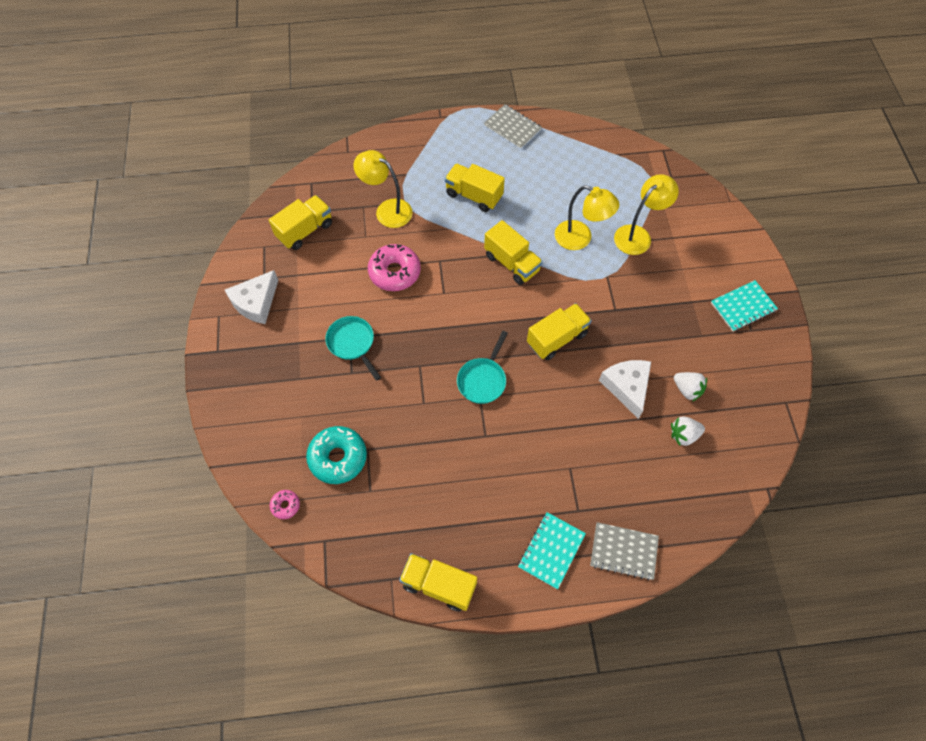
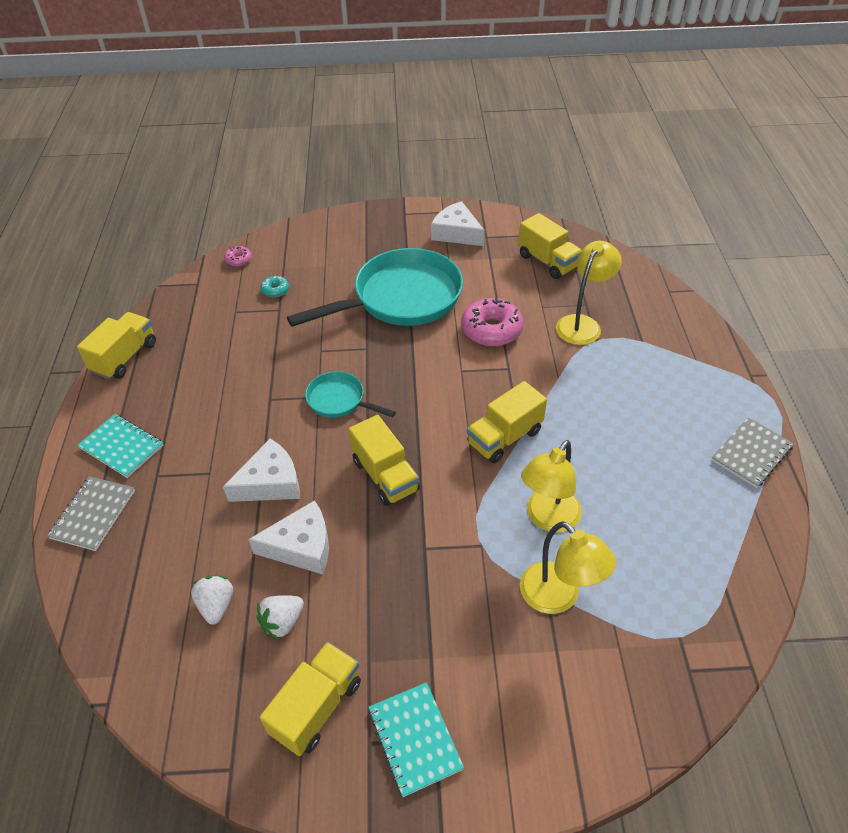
camera: 95 degrees right, 15 degrees down
turquoise donut [306,426,367,484] -> turquoise donut [261,276,289,298], size x0.49
turquoise pan [325,316,381,381] -> turquoise pan [287,248,463,327], size x2.08
yellow truck [445,164,505,212] -> yellow truck moved to [260,642,361,756]
none -> white cheese [223,439,300,502]

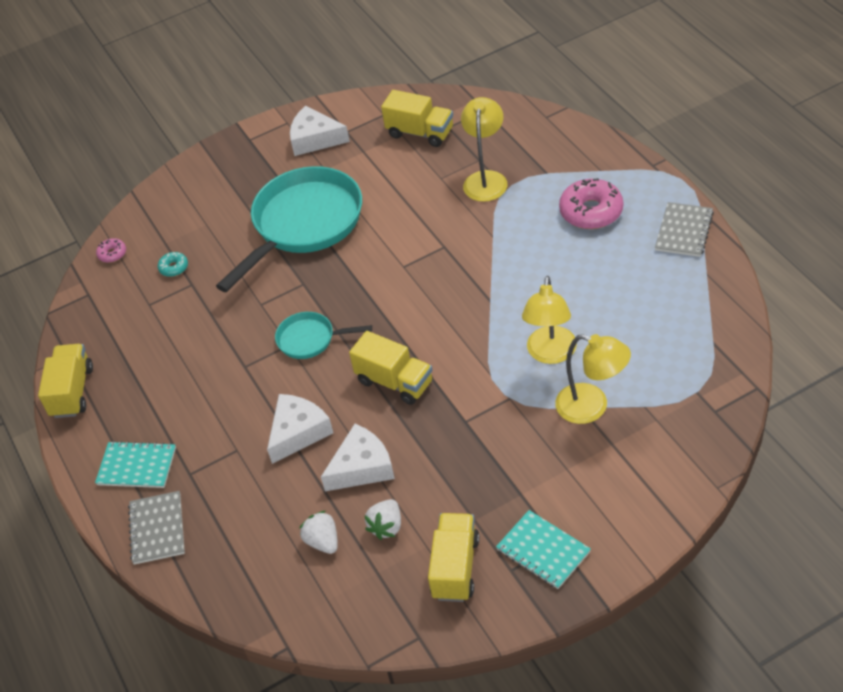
camera: 20 degrees left, 0 degrees up
pink donut [461,298,524,346] -> pink donut moved to [559,178,623,229]
yellow truck [467,381,547,463] -> none

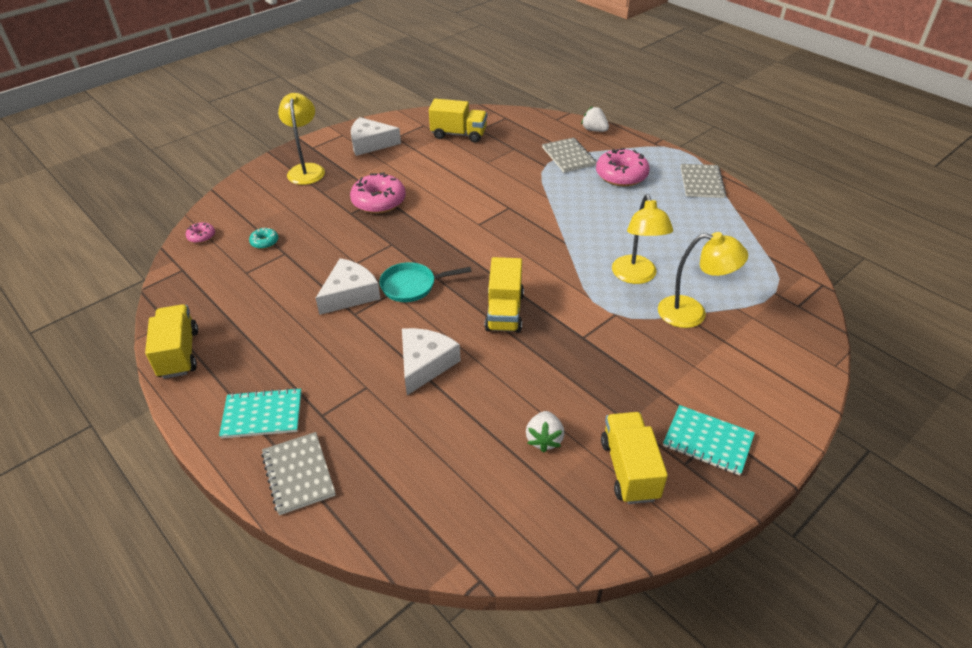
camera: 20 degrees left, 5 degrees down
turquoise pan [216,166,362,292] -> pink donut [350,172,406,213]
white strawberry [300,511,338,554] -> white strawberry moved to [581,106,609,132]
white cheese [321,424,395,491] -> white cheese moved to [316,258,380,315]
yellow truck [349,331,433,405] -> yellow truck turned 75 degrees clockwise [485,257,524,333]
yellow lamp [461,97,508,202] -> yellow lamp moved to [278,93,325,185]
none -> grey notebook [542,137,597,173]

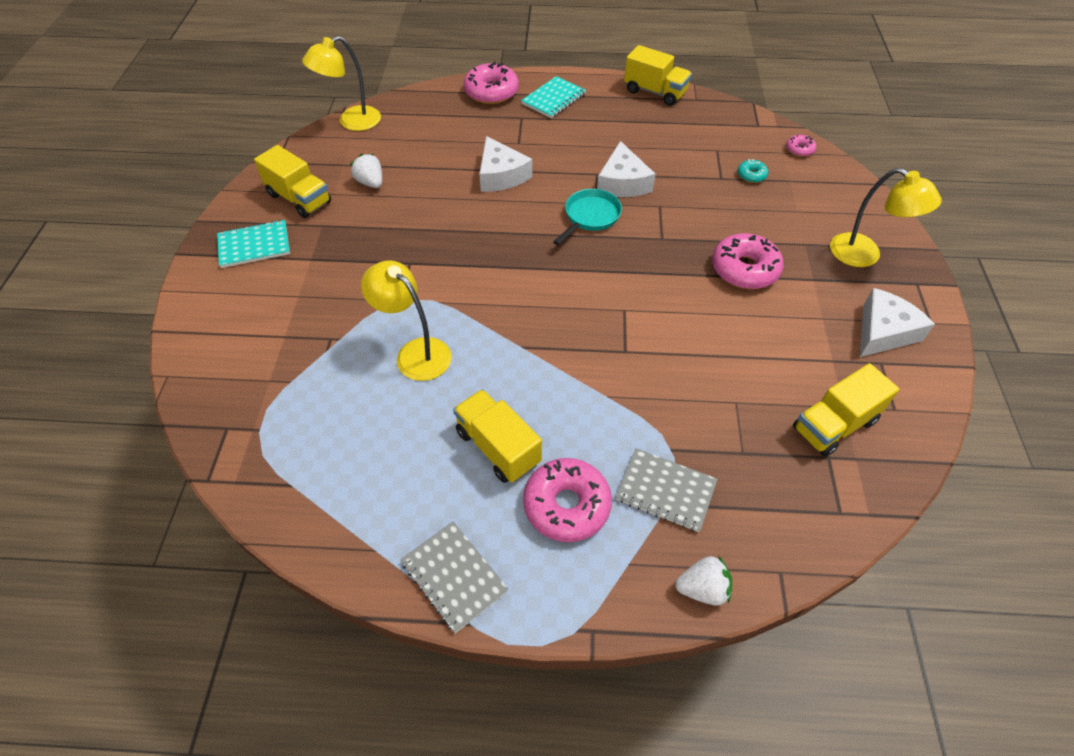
camera: 135 degrees right, 10 degrees up
grey notebook [261,432,336,515] -> pink donut [464,61,519,104]
yellow truck [485,257,524,333] -> yellow truck moved to [453,389,542,483]
yellow lamp [658,232,748,328] -> yellow lamp moved to [302,36,381,131]

